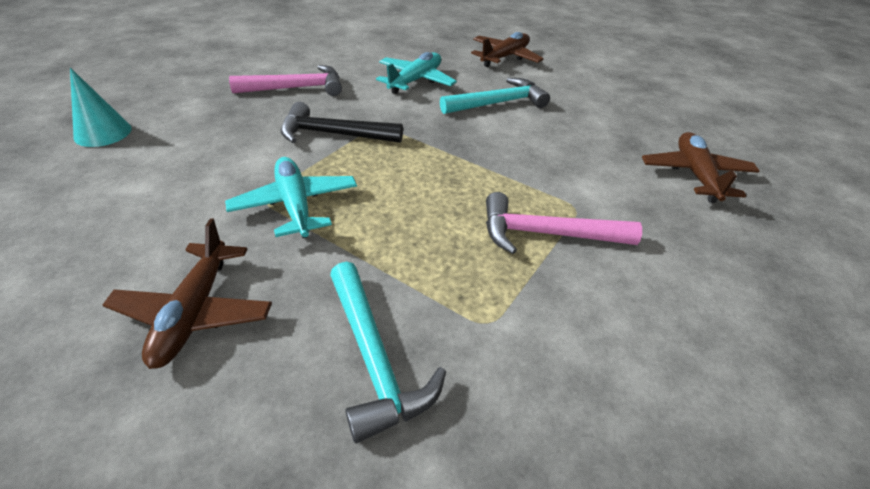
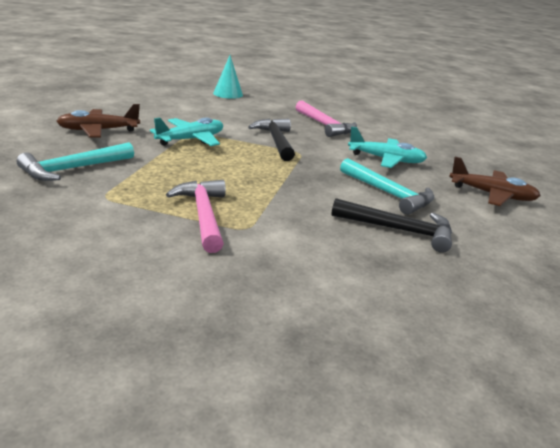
camera: 70 degrees right, 15 degrees down
brown plane [642,132,760,203] -> none
none -> black hammer [331,198,452,253]

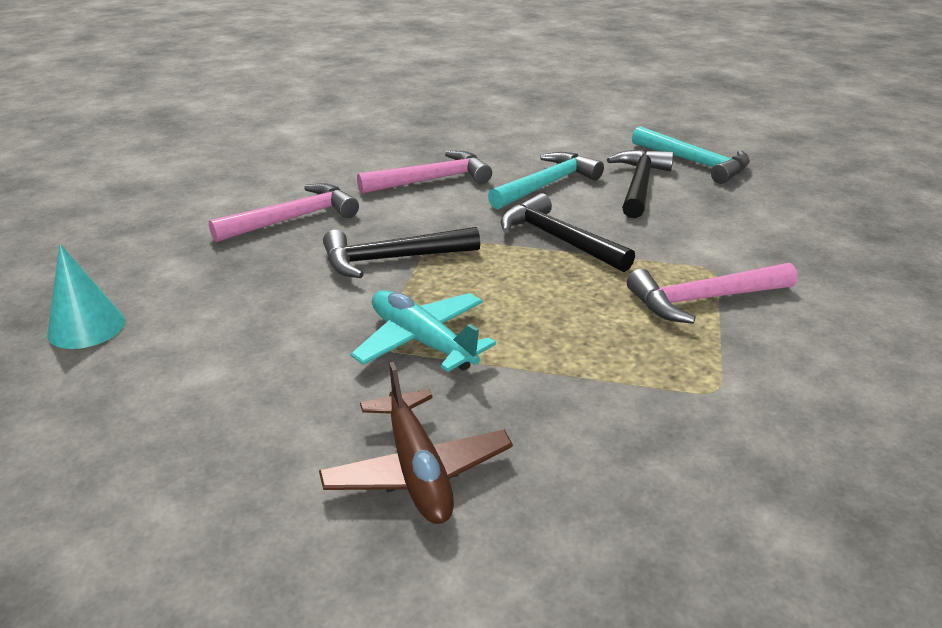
camera: 90 degrees left, 5 degrees up
turquoise hammer [17,142,134,181] -> turquoise hammer moved to [632,126,750,184]
turquoise plane [348,126,427,168] -> pink hammer [357,151,492,194]
brown plane [449,157,541,206] -> none
none -> black hammer [501,193,635,272]

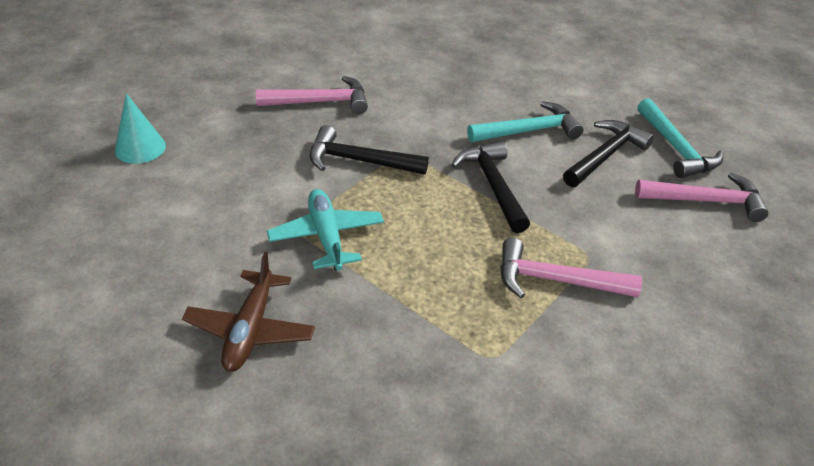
camera: 25 degrees right, 10 degrees up
pink hammer [357,151,492,194] -> pink hammer moved to [635,173,769,222]

